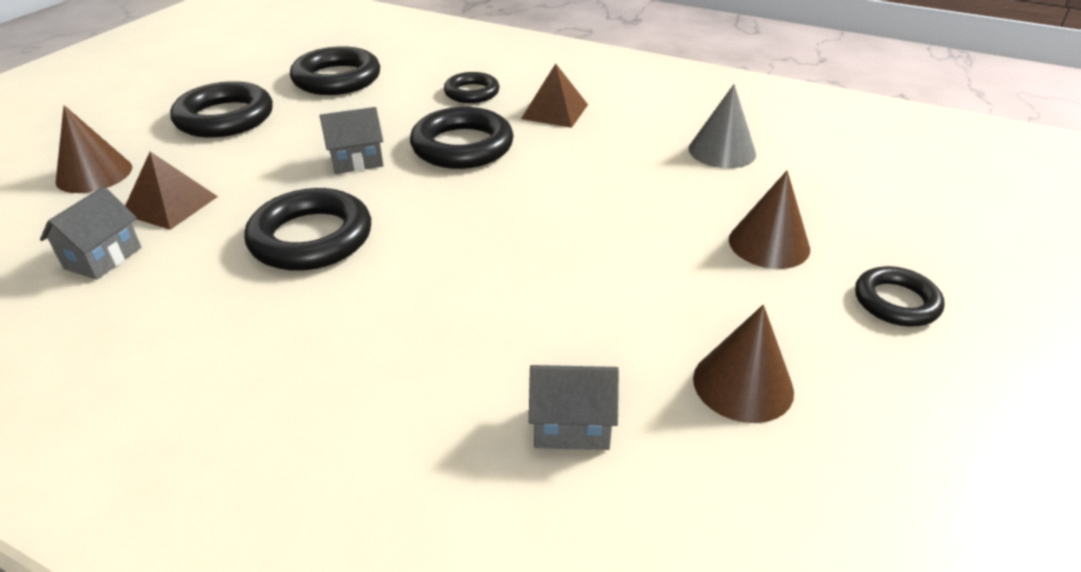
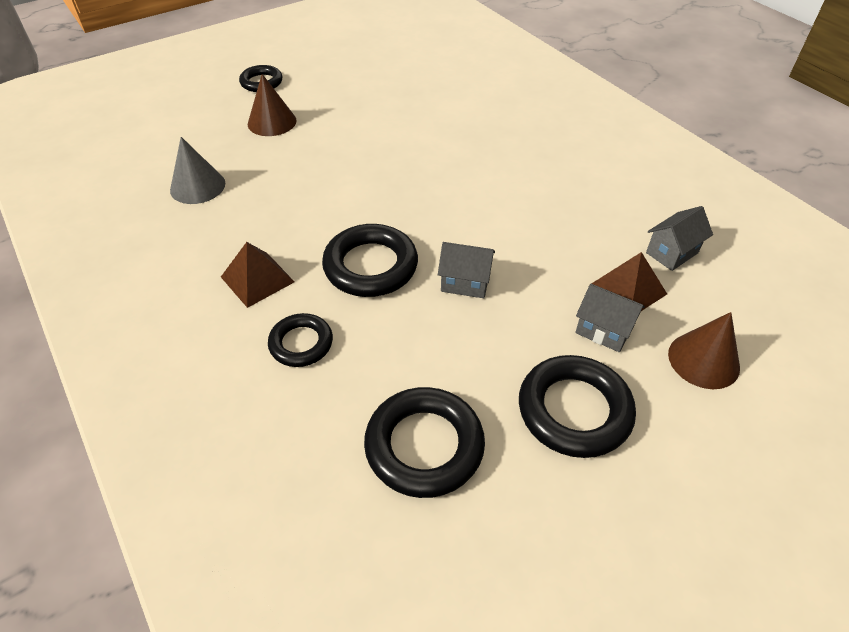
camera: 150 degrees left, 10 degrees up
black ring [244,188,371,271] -> none
grey house [529,365,619,450] -> grey house moved to [575,284,645,352]
brown cone [693,305,794,423] -> none

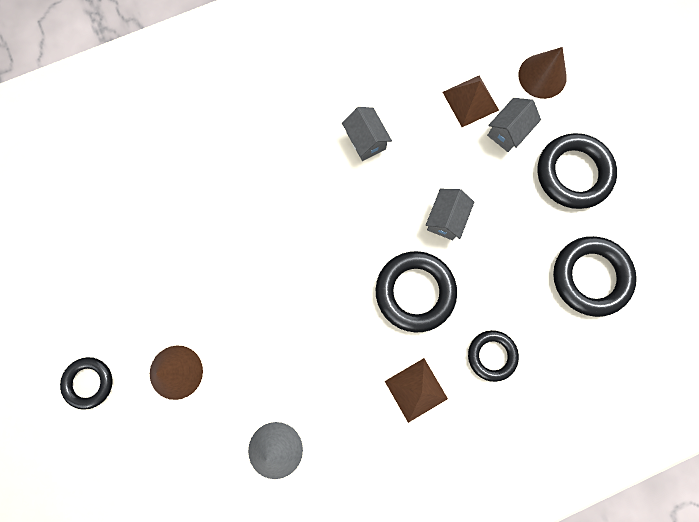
camera: 80 degrees left, 30 degrees up
grey house [646,206,713,271] -> grey house moved to [342,107,392,161]

